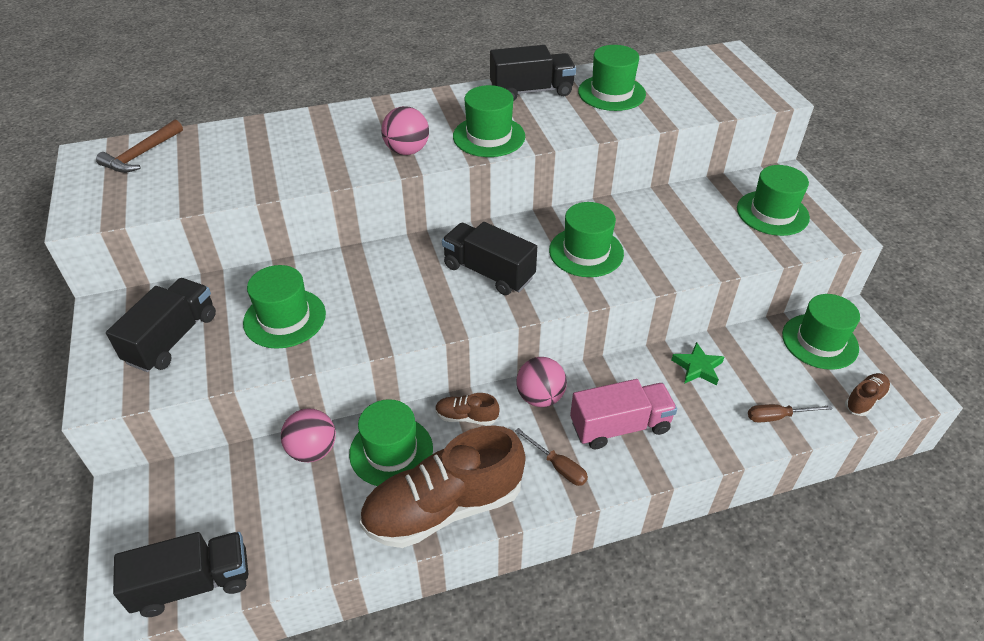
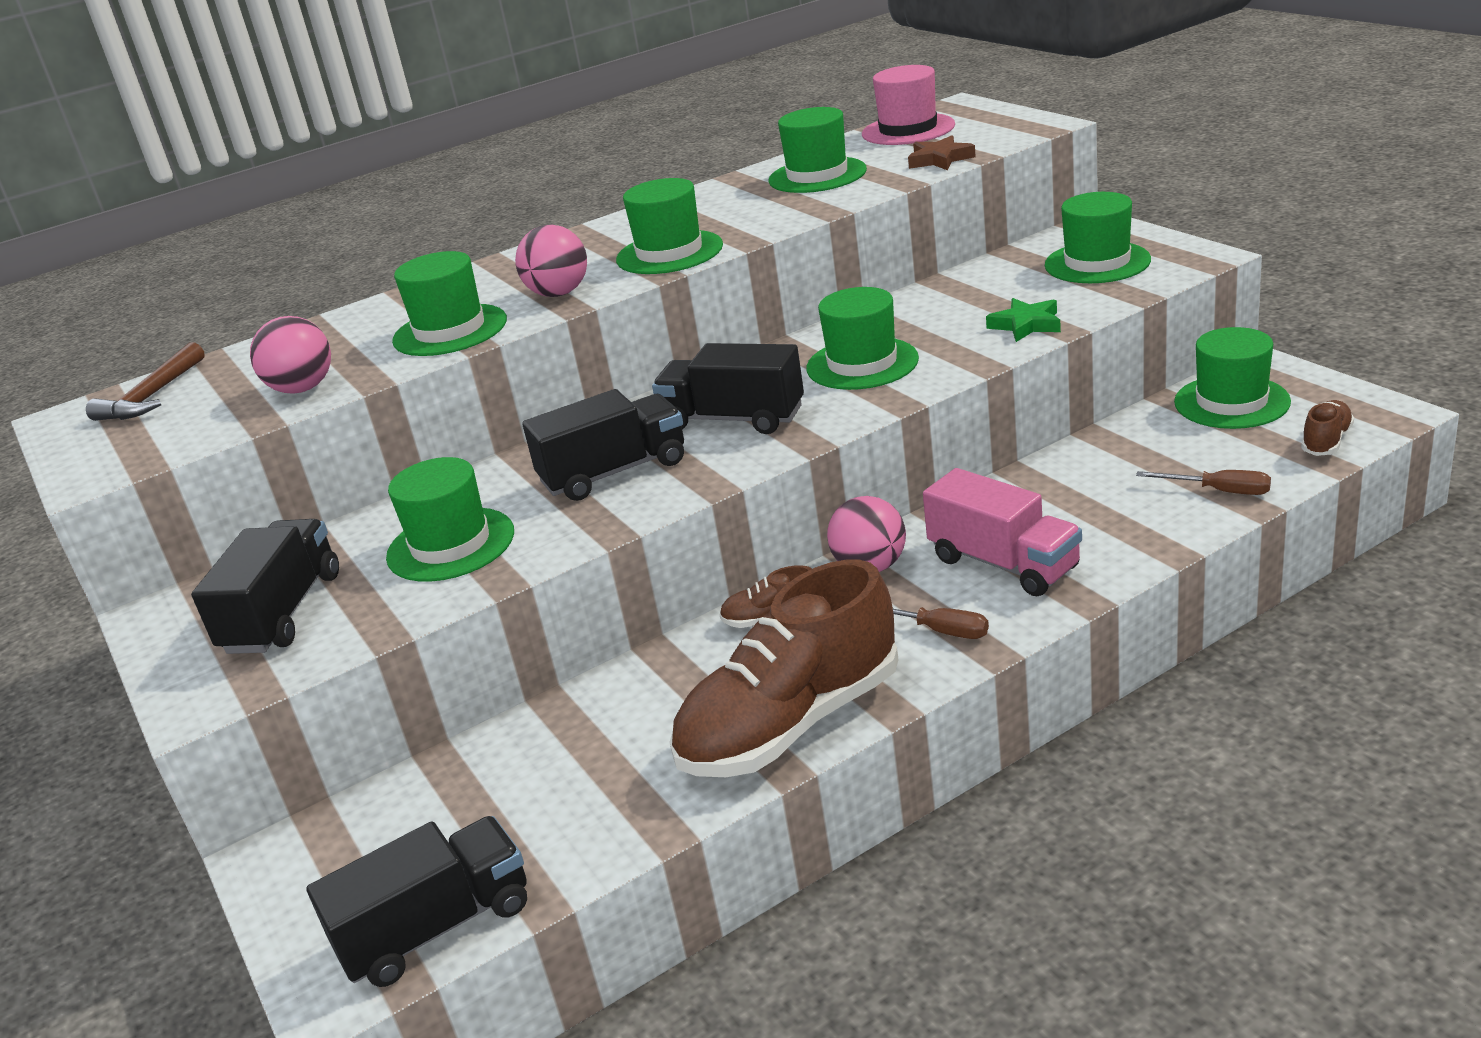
camera: 10 degrees left, 15 degrees down
pink ball [281,408,336,462] -> pink ball moved to [250,316,331,394]
green hat [349,399,433,486] -> green hat moved to [392,251,507,356]
black truck [490,45,576,101] -> black truck moved to [522,389,684,501]
pink truck [570,379,677,449] -> pink truck turned 75 degrees clockwise [923,468,1082,596]
green star [671,342,724,385] -> green star moved to [986,298,1061,342]
brown screwdriver [748,404,833,423] -> brown screwdriver turned 135 degrees counterclockwise [1136,470,1271,495]
none -> pink hat [862,65,955,145]
none -> brown star [908,136,976,170]

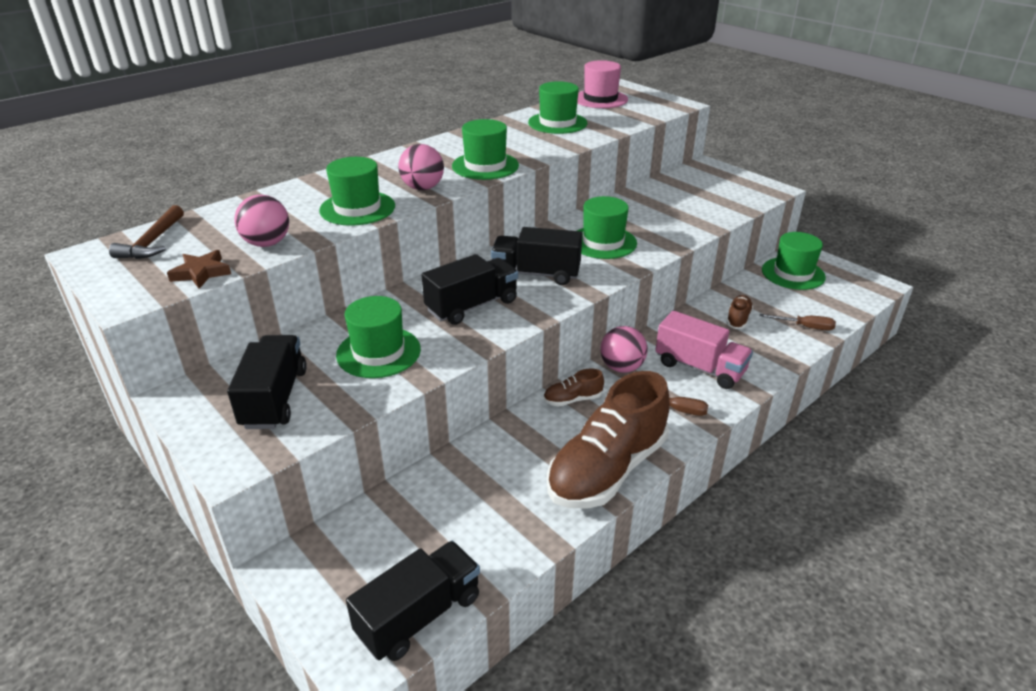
camera: 15 degrees left, 5 degrees up
brown star [908,136,976,170] -> brown star moved to [167,250,231,288]
green star [986,298,1061,342] -> none
green hat [1045,192,1151,283] -> none
brown shoe [1301,400,1354,456] -> brown shoe moved to [726,295,753,329]

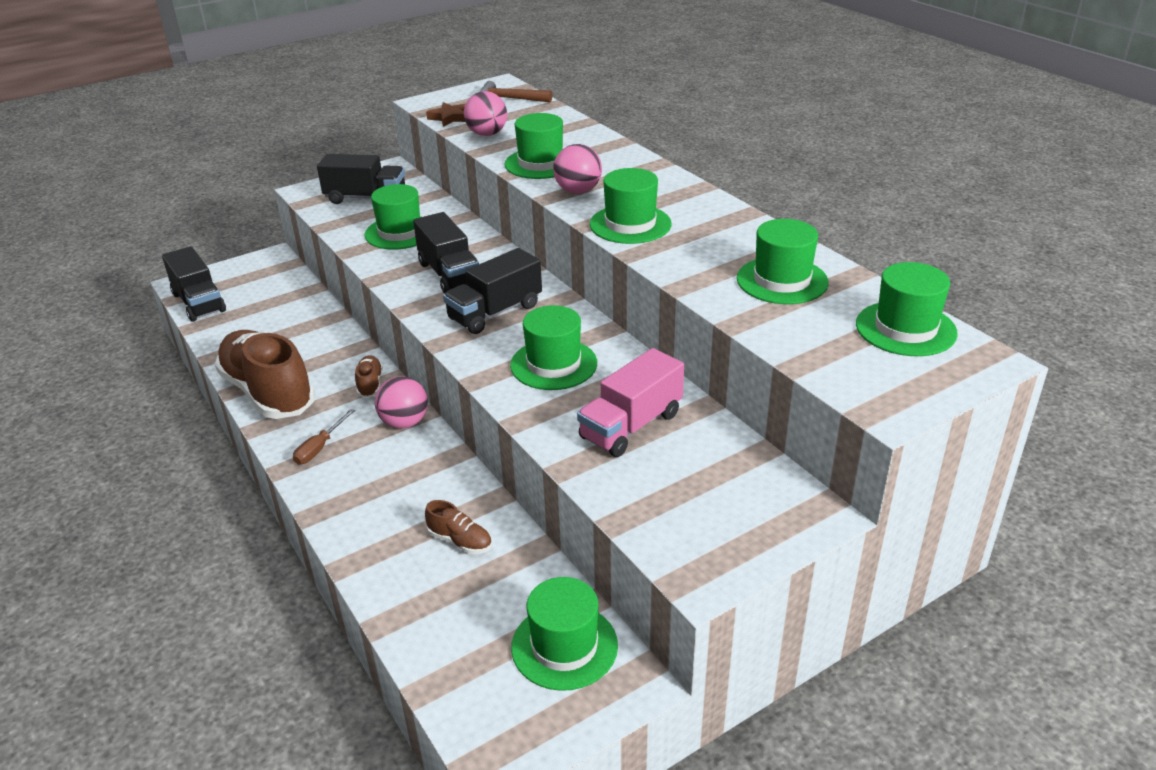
camera: 100 degrees right, 0 degrees up
black truck [491,227,582,285] -> black truck turned 150 degrees counterclockwise [443,248,542,334]
pink hat [577,60,628,108] -> green hat [856,262,958,356]
pink truck [655,311,753,389] -> pink truck moved to [577,348,684,457]
brown screwdriver [760,314,836,331] -> none

